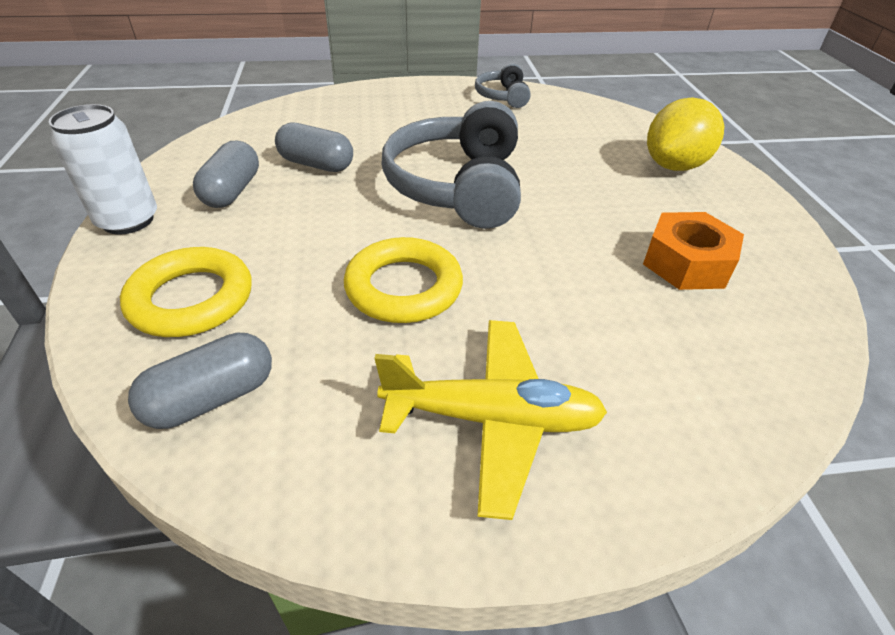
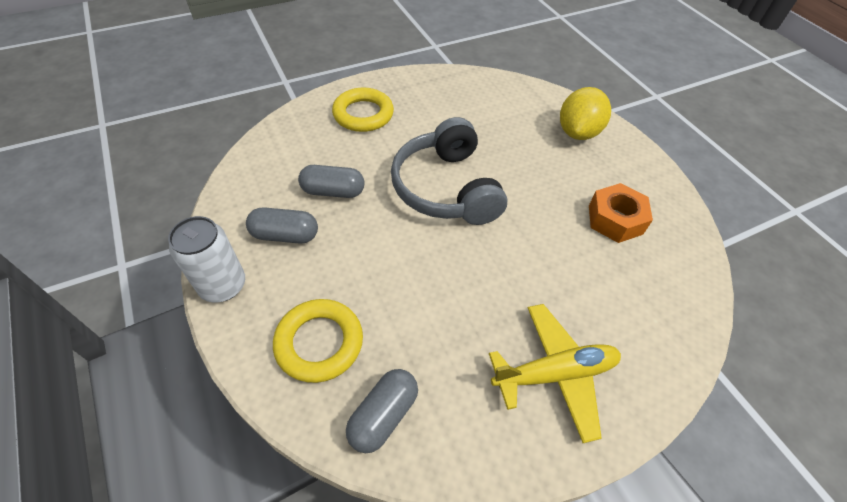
camera: 20 degrees left, 10 degrees up
grey capsule [193,141,259,208] -> grey capsule turned 75 degrees counterclockwise [246,207,318,244]
yellow ring [344,237,463,323] -> yellow ring moved to [332,87,394,132]
grey headphones [475,63,531,108] -> none

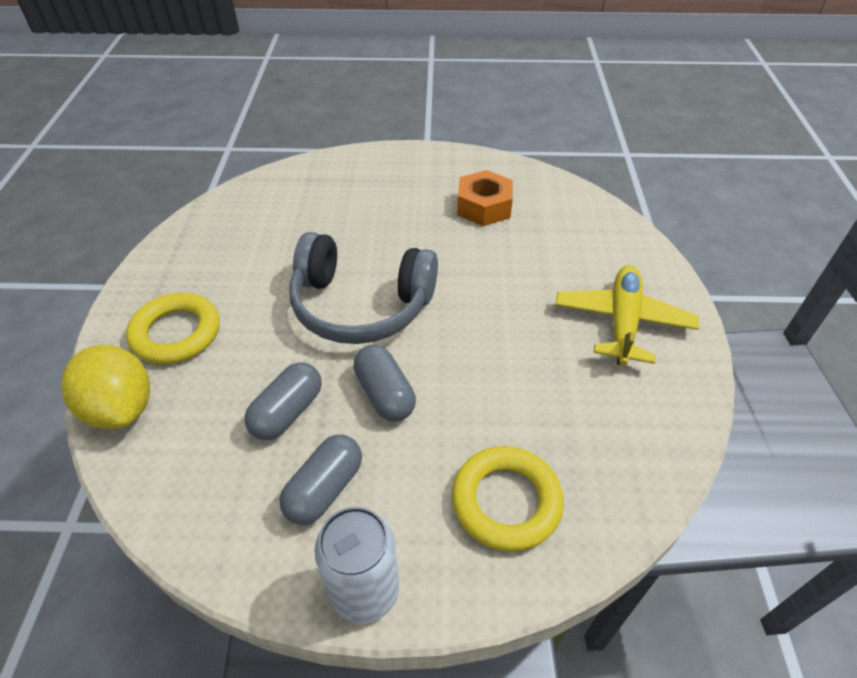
camera: 60 degrees left, 5 degrees down
grey capsule [346,369,418,453] -> grey capsule moved to [353,345,416,422]
yellow lemon [560,87,611,140] -> yellow lemon moved to [61,345,150,429]

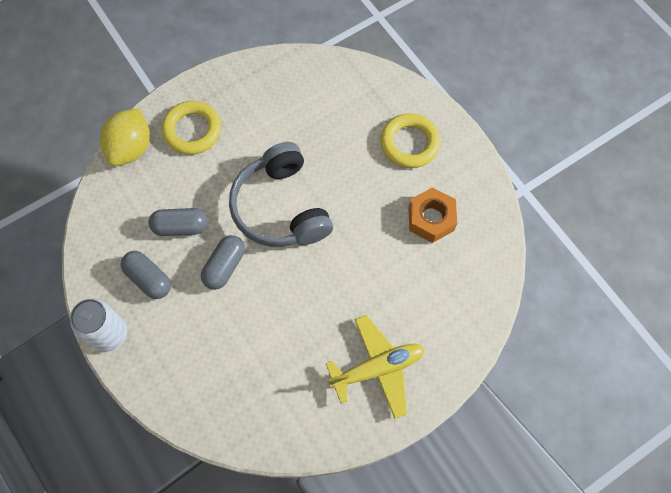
camera: 55 degrees right, 20 degrees up
grey capsule [279,435,362,525] -> grey capsule turned 45 degrees clockwise [120,251,171,299]
yellow ring [452,446,564,552] -> yellow ring moved to [380,113,440,168]

